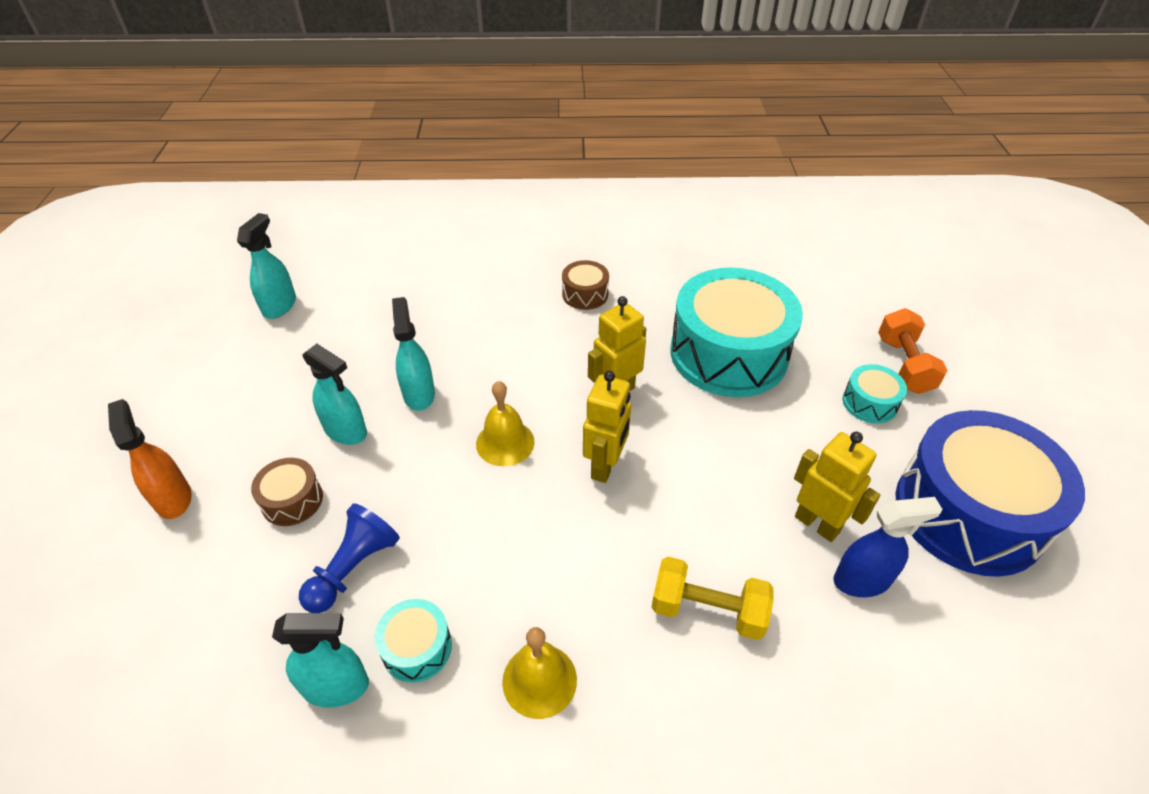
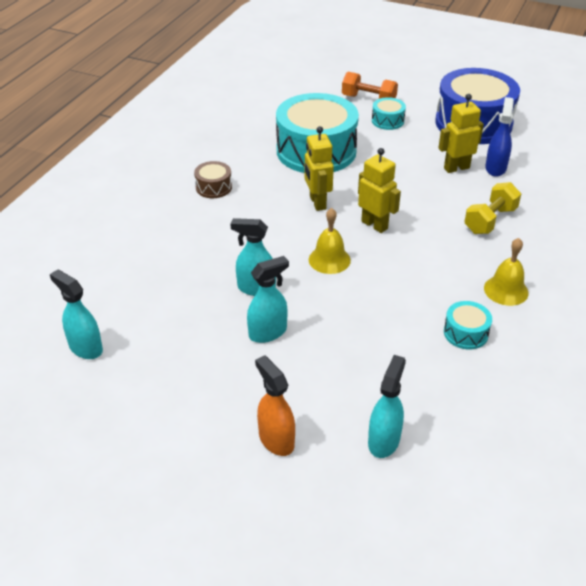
camera: 65 degrees left, 5 degrees down
orange spray bottle [108,399,192,519] -> orange spray bottle turned 60 degrees clockwise [255,355,295,456]
brown drum [251,458,323,526] -> none
turquoise spray bottle [272,613,369,708] -> turquoise spray bottle moved to [368,355,406,458]
blue pawn [299,503,400,613] -> none

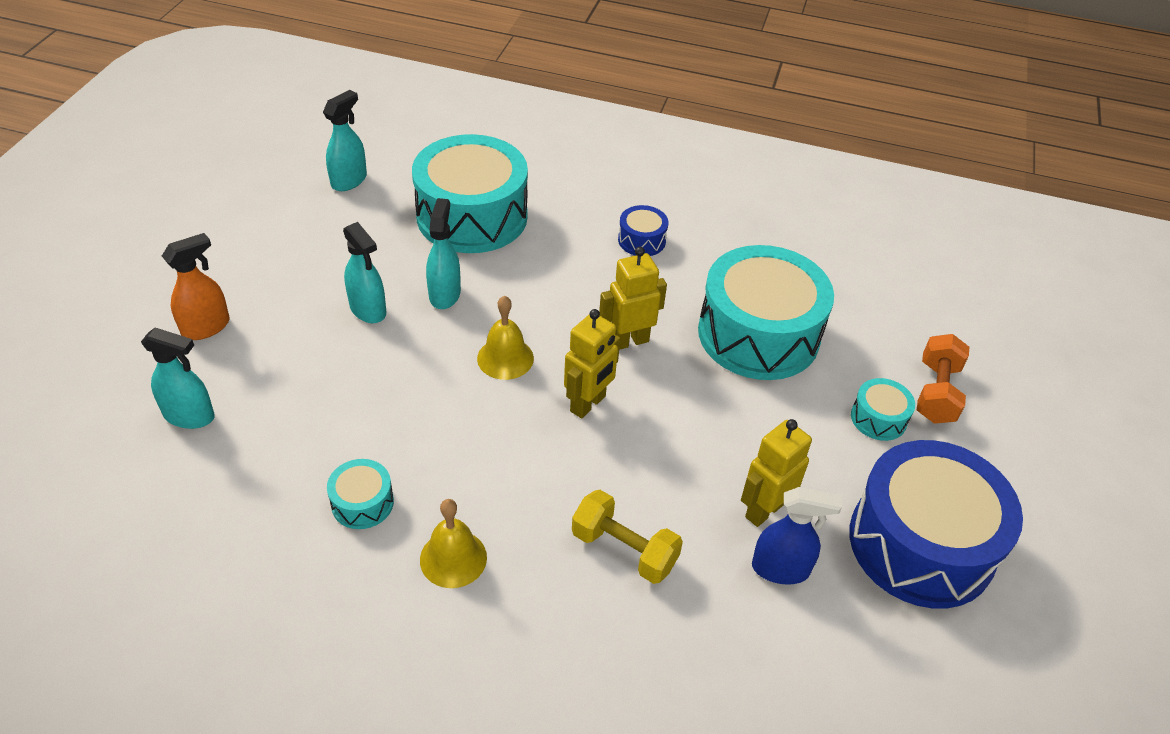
camera: 80 degrees right, 5 degrees up
brown drum [194,161,232,198] -> blue drum [618,205,668,256]
yellow robot [438,94,484,173] -> yellow robot turned 105 degrees counterclockwise [741,419,812,527]
none -> turquoise drum [412,134,528,253]

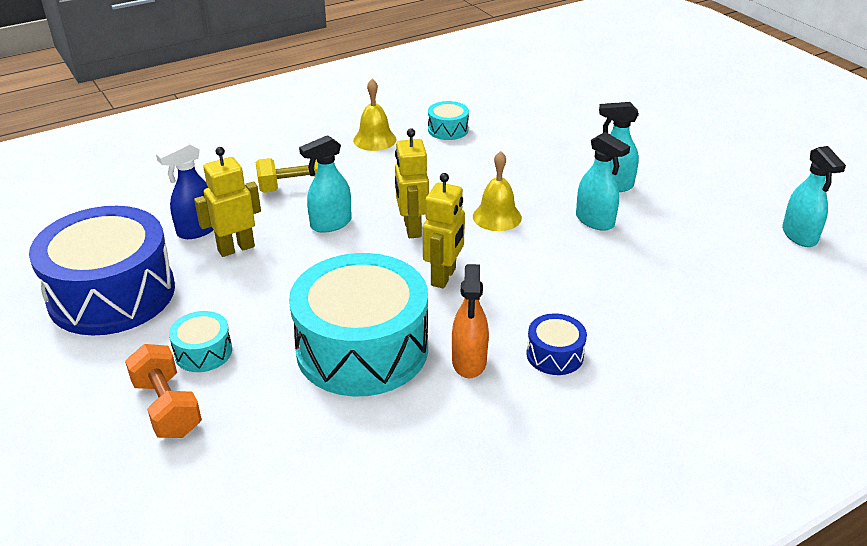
camera: 135 degrees right, 10 degrees down
turquoise spray bottle [141,328,215,429] -> turquoise spray bottle moved to [299,135,352,233]
orange spray bottle [162,233,230,340] -> orange spray bottle moved to [452,264,489,378]
turquoise drum [412,134,528,253] -> none
yellow robot [741,419,812,527] -> yellow robot turned 120 degrees counterclockwise [194,147,261,257]

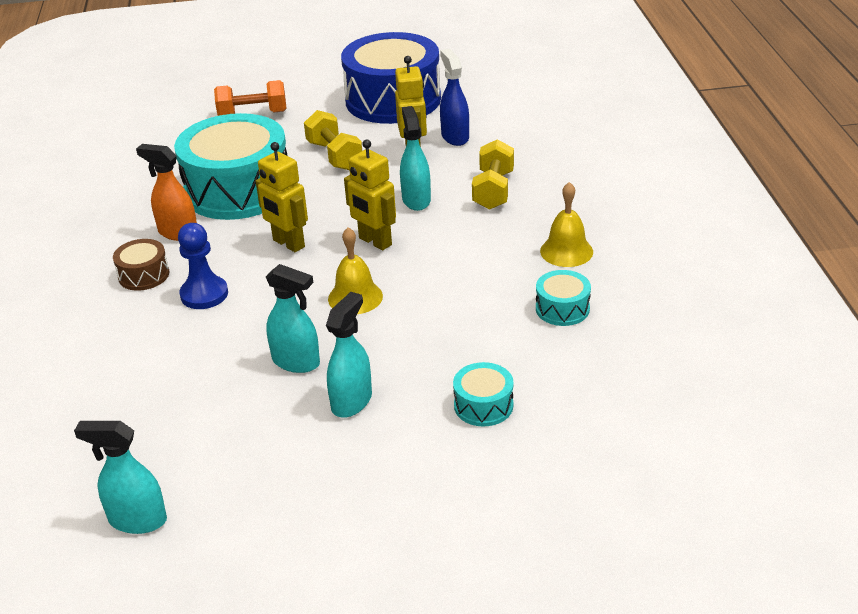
camera: 115 degrees right, 0 degrees up
turquoise drum [169,311,232,372] -> turquoise drum moved to [453,362,514,426]
yellow robot [395,128,429,238] -> yellow robot turned 150 degrees counterclockwise [344,139,396,250]
blue drum [526,313,587,375] -> brown drum [113,239,169,291]
turquoise spray bottle [576,132,630,231] -> turquoise spray bottle turned 135 degrees counterclockwise [266,264,320,373]
none -> blue pawn [178,223,228,309]
none -> yellow dumbbell [304,110,362,170]

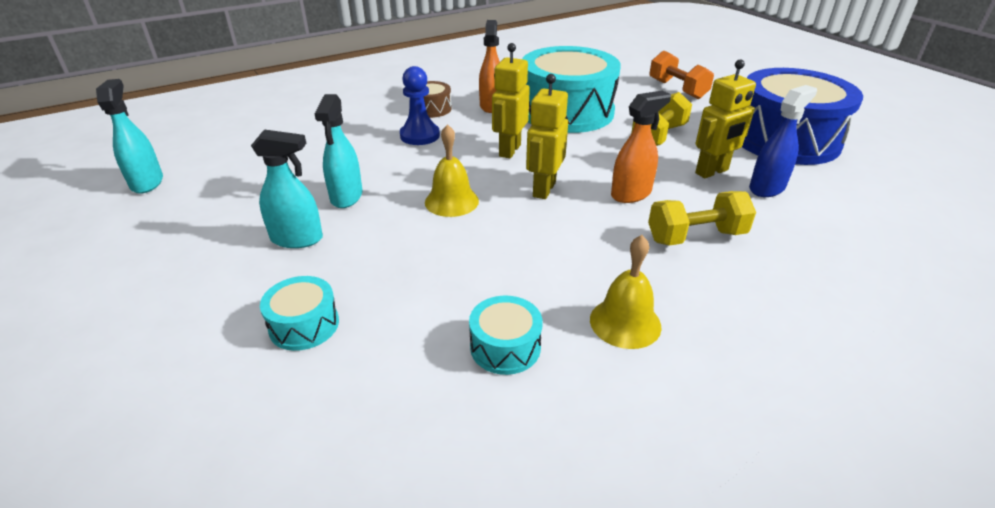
camera: 65 degrees right, 0 degrees up
turquoise spray bottle [400,106,431,211] -> orange spray bottle [611,91,671,203]

